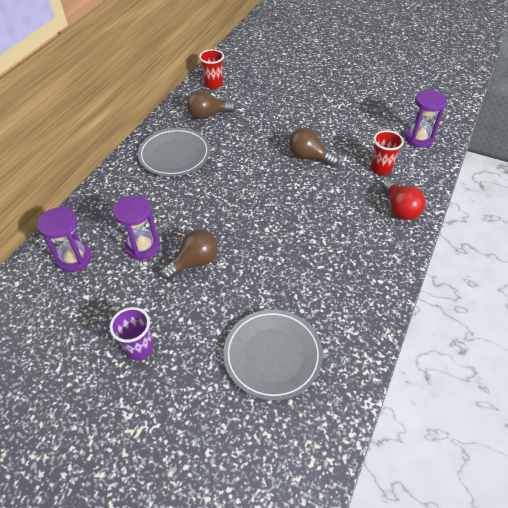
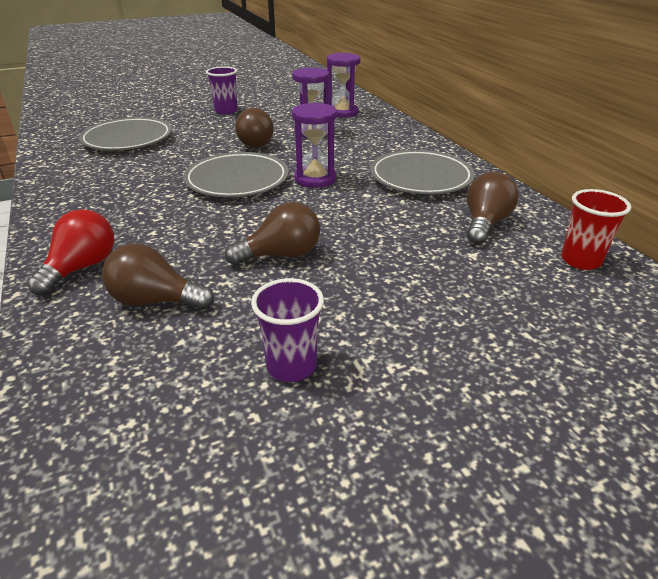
camera: 130 degrees right, 15 degrees down
red cup [371,130,404,175] -> brown light bulb [102,244,214,310]
red light bulb [383,180,426,220] -> red light bulb turned 90 degrees clockwise [27,209,114,296]
purple hourglass [405,90,447,148] -> purple hourglass moved to [292,103,337,188]
none -> grey plate [183,152,289,197]
none -> purple cup [251,278,324,382]

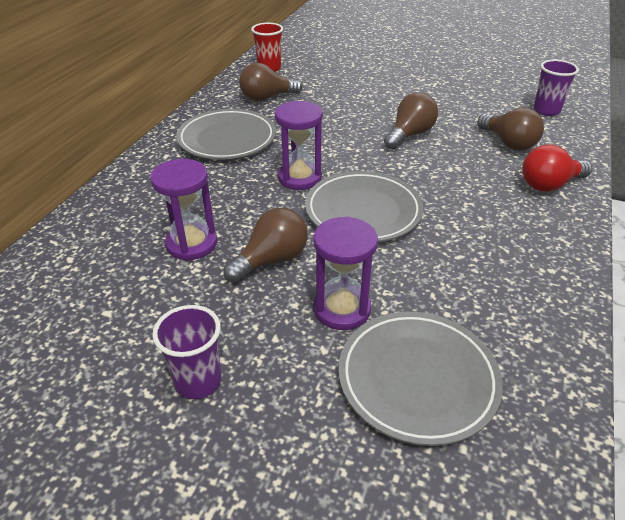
camera: 135 degrees left, 5 degrees up
brown light bulb [225,202,320,265] -> brown light bulb turned 105 degrees clockwise [384,92,438,149]
purple cup [251,278,324,382] -> purple cup moved to [534,59,579,116]
purple hourglass [327,53,361,118] -> purple hourglass moved to [314,216,378,330]

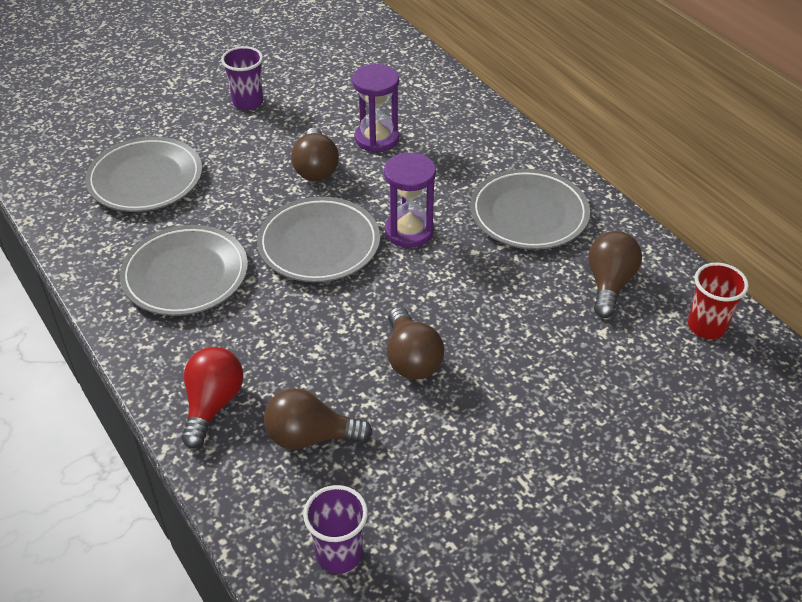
camera: 125 degrees right, 5 degrees up
purple hourglass [314,216,378,330] -> none
none -> grey plate [120,225,248,316]

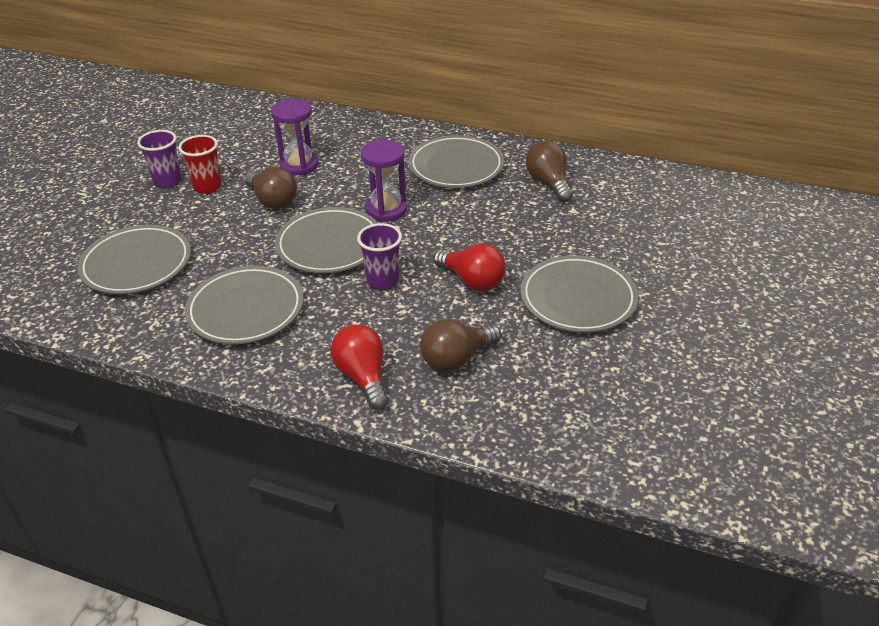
camera: 35 degrees left, 5 degrees down
purple cup [303,485,368,574] -> purple cup moved to [357,223,402,290]
brown light bulb [387,307,444,379] -> red light bulb [433,243,506,291]
red cup [688,263,749,339] -> red cup moved to [178,135,222,194]
none -> grey plate [521,255,638,333]

